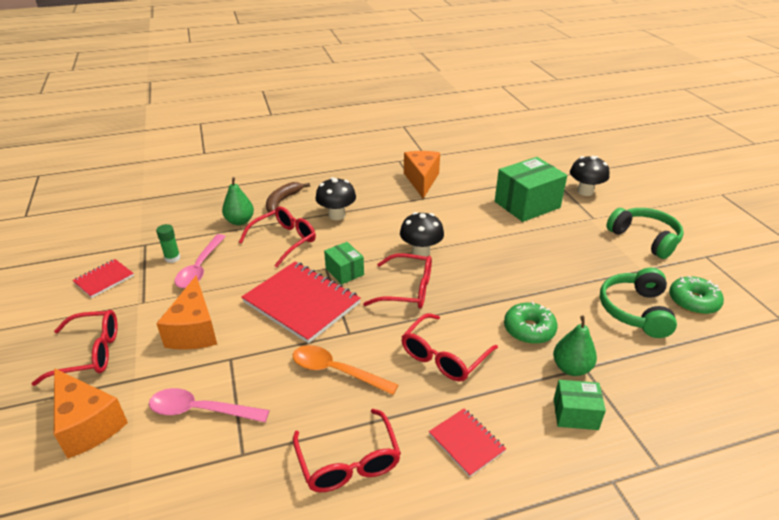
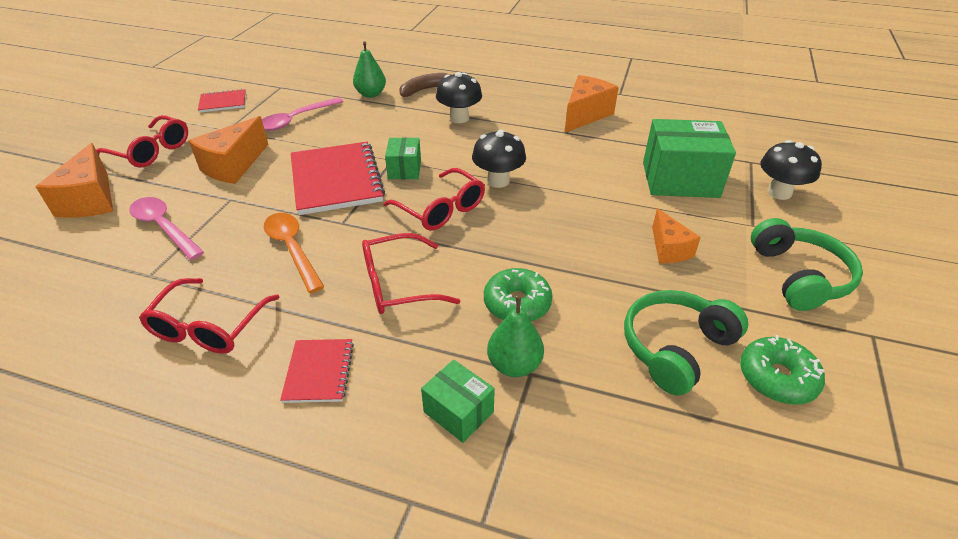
camera: 35 degrees right, 5 degrees up
green glue stick [156,224,180,263] -> none
red glasses [239,206,316,268] -> none
none -> orange cheese [652,208,701,263]

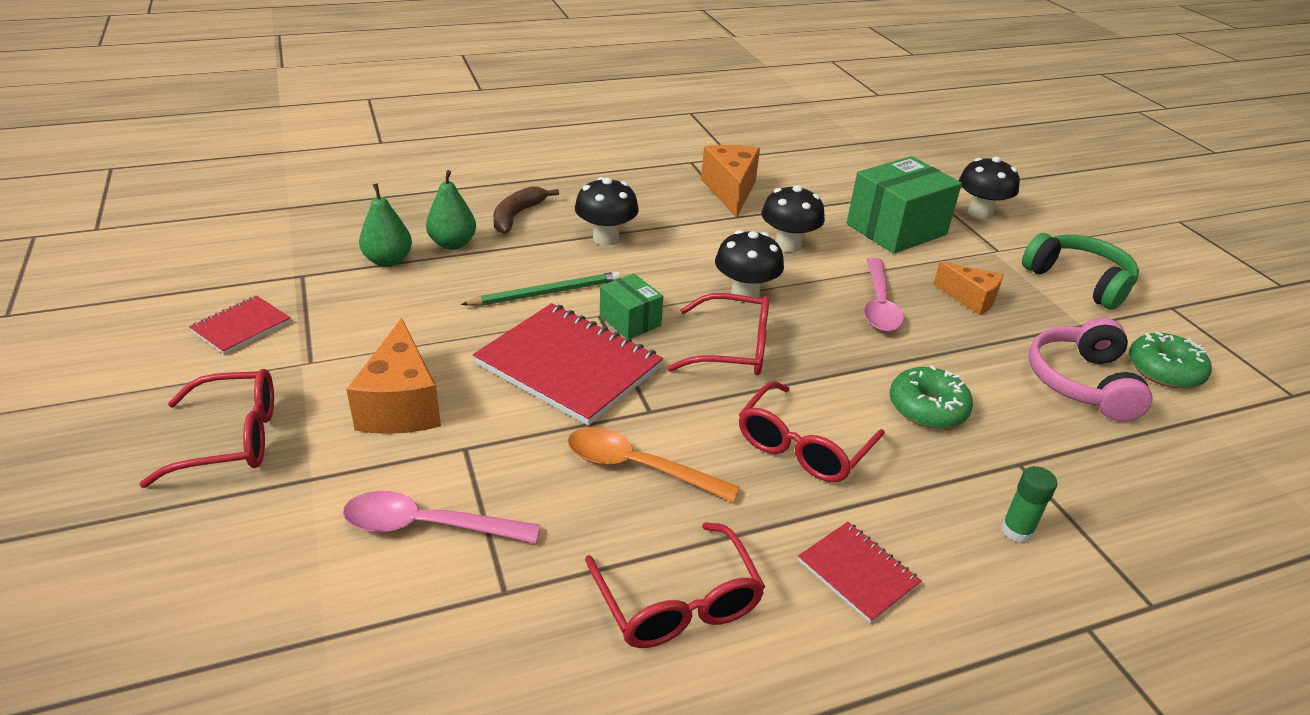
camera: 40 degrees left, 5 degrees down
orange cheese [36,143,113,218] -> none
pink spoon [262,97,343,131] -> pink spoon moved to [864,258,904,332]
green box [421,360,495,443] -> green glue stick [1001,466,1058,543]
green pear [487,296,544,377] -> green pear moved to [359,183,412,267]
green headphones [624,290,748,396] -> pink headphones [1029,318,1153,422]
none -> green pencil [461,271,621,306]
none -> black mushroom [761,185,825,253]

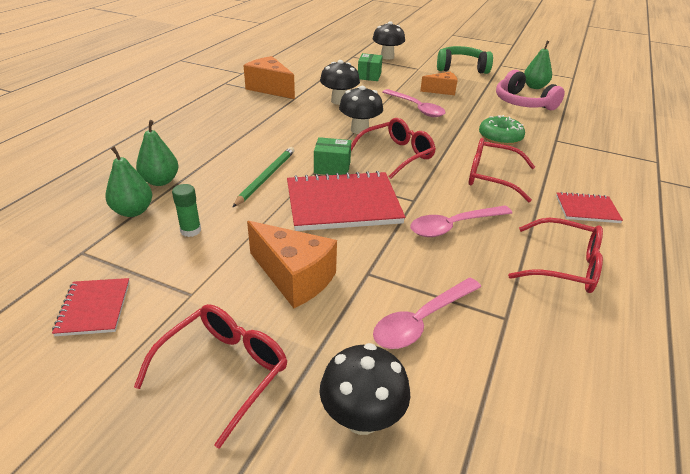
camera: 45 degrees left, 0 degrees up
brown banana [493,186,559,234] -> none
orange spoon [568,427,740,502] -> pink spoon [410,205,512,237]
black mushroom [575,177,639,246] -> black mushroom moved to [320,343,410,435]
red glasses [739,381,885,483] -> red glasses turned 120 degrees clockwise [468,138,535,202]
green box [847,156,962,254] -> green box [358,53,383,81], size x0.53
green glue stick [1001,466,1058,543] -> green glue stick moved to [172,184,201,237]
green donut [1129,332,1212,389] -> green pear [524,41,552,89]

